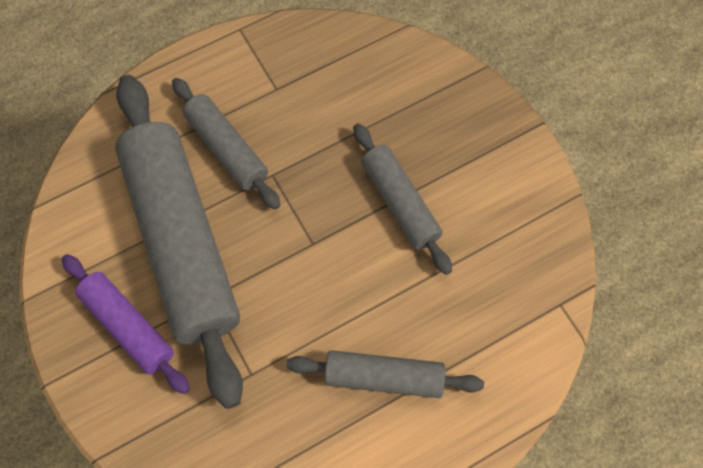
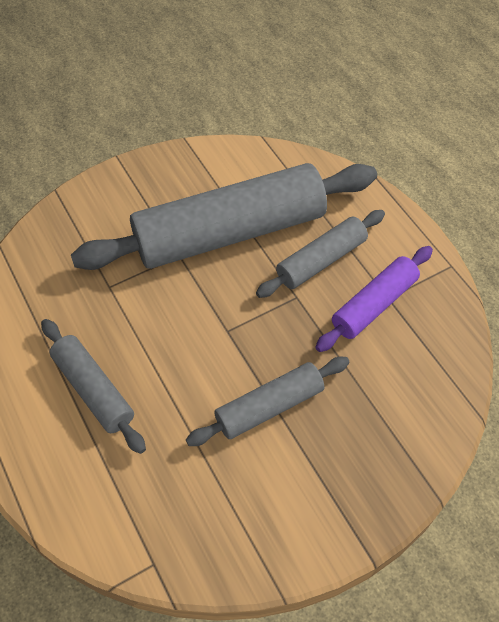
camera: 90 degrees right, 10 degrees down
purple rolling pin [62,254,190,394] -> purple rolling pin moved to [315,246,433,352]
grey rolling pin [286,350,484,398] -> grey rolling pin turned 45 degrees counterclockwise [41,319,146,454]

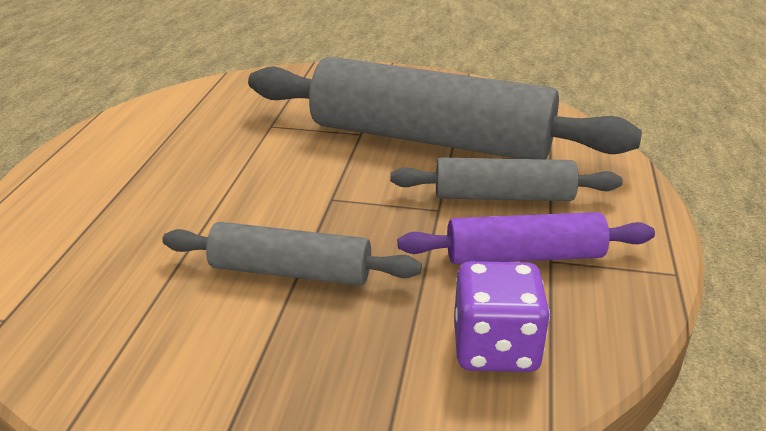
camera: 40 degrees right, 25 degrees down
grey rolling pin [41,319,146,454] -> none
none -> purple dice [454,261,550,372]

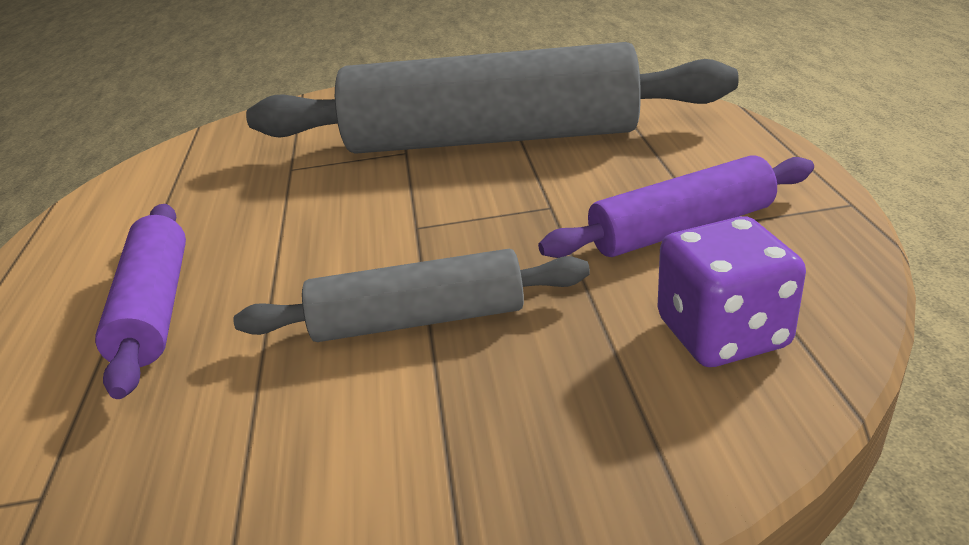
camera: 15 degrees left, 0 degrees up
grey rolling pin [390,158,623,201] -> none
none -> purple rolling pin [95,204,186,399]

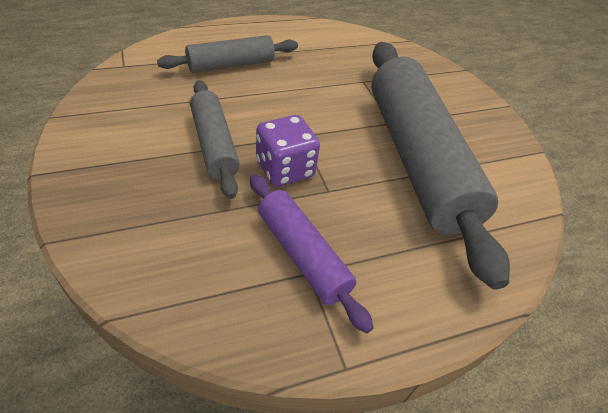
camera: 70 degrees right, 15 degrees up
purple rolling pin [95,204,186,399] -> grey rolling pin [157,35,298,73]
purple dice [657,216,806,367] -> purple dice moved to [256,115,320,187]

